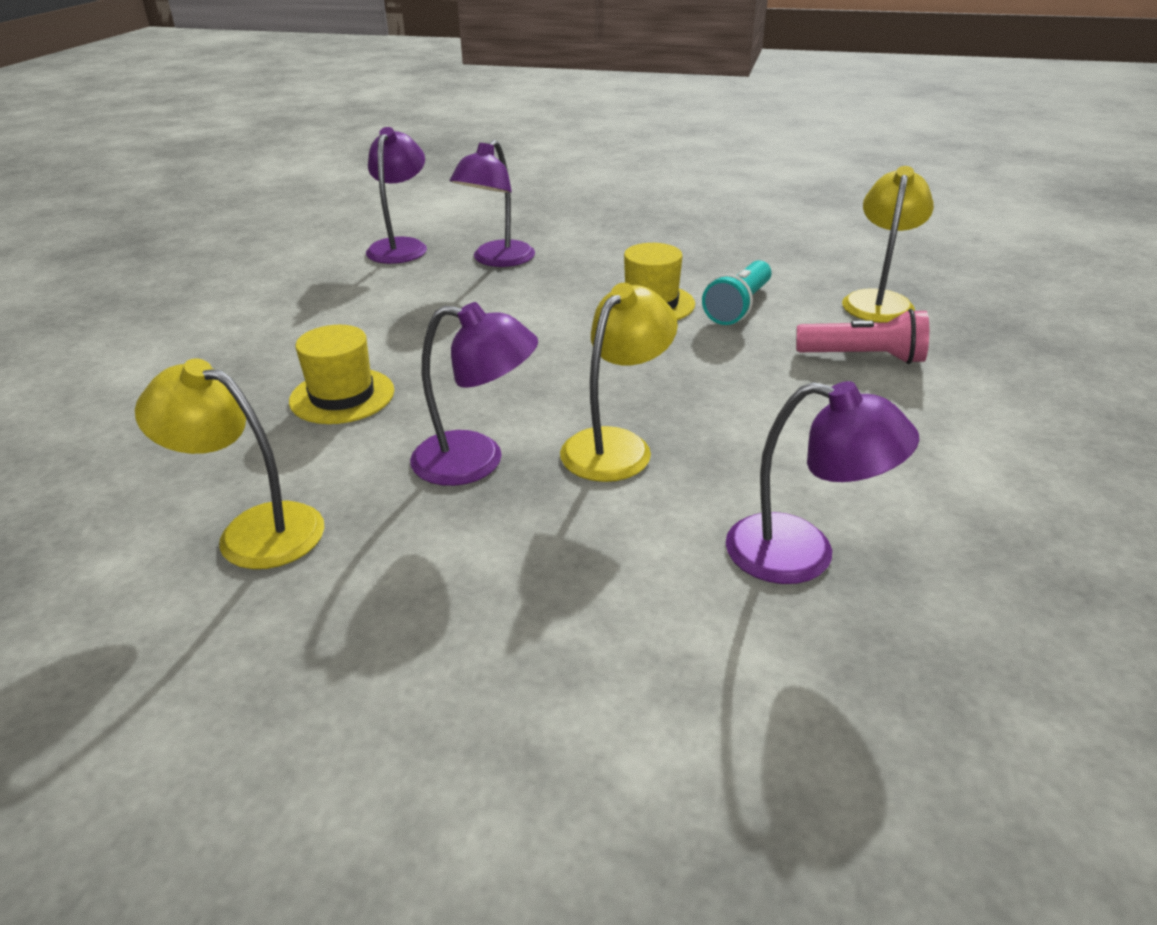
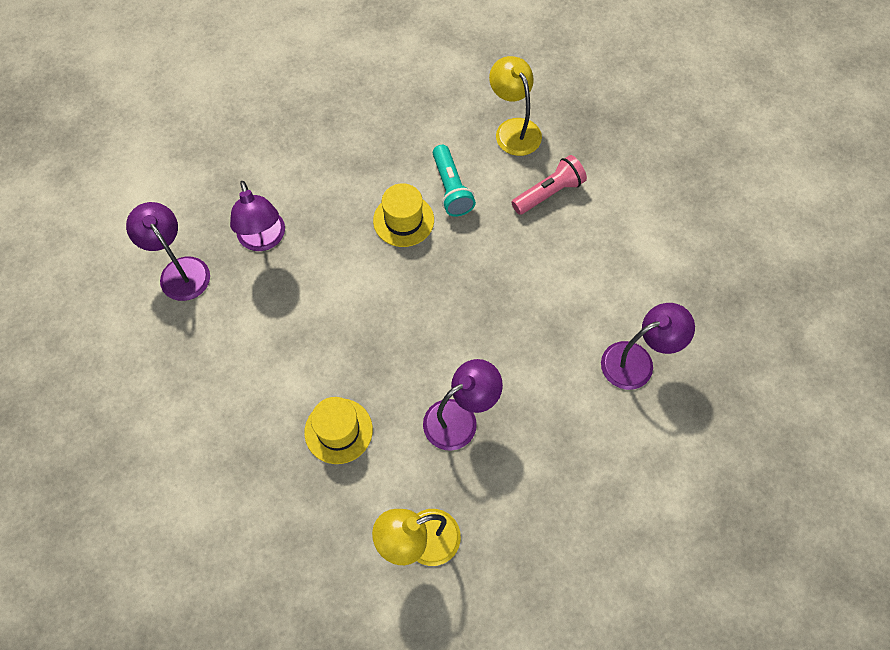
camera: 45 degrees left, 30 degrees up
yellow lamp [560,283,678,482] -> none

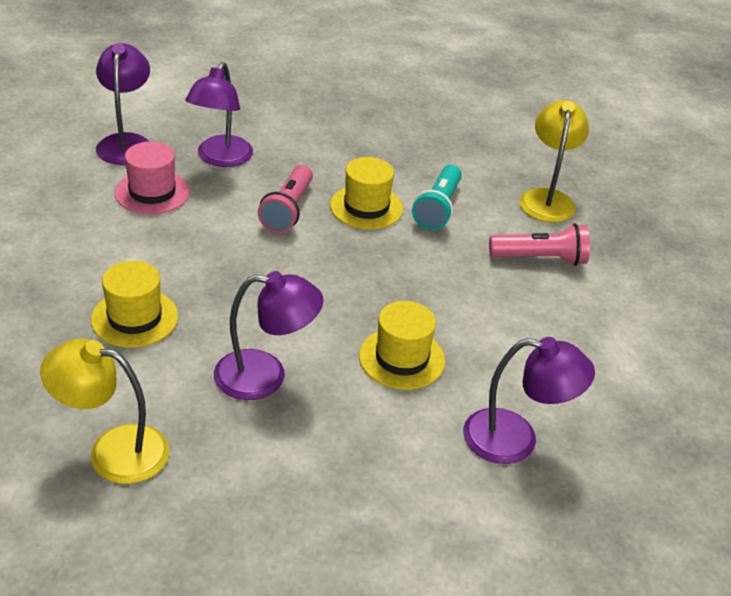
camera: 30 degrees right, 25 degrees down
none -> pink hat [115,142,190,215]
none -> pink flashlight [258,165,313,233]
none -> yellow hat [359,301,445,390]

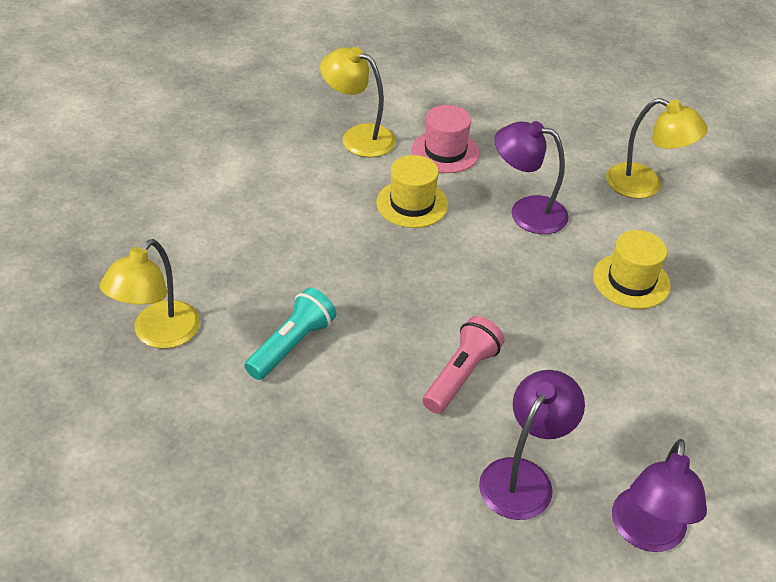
camera: 160 degrees left, 5 degrees up
pink hat [115,142,190,215] -> pink hat moved to [412,105,480,173]
yellow hat [330,157,403,229] -> none
purple lamp [463,337,595,464] -> yellow lamp [320,47,396,157]
pink flashlight [489,223,590,266] -> none

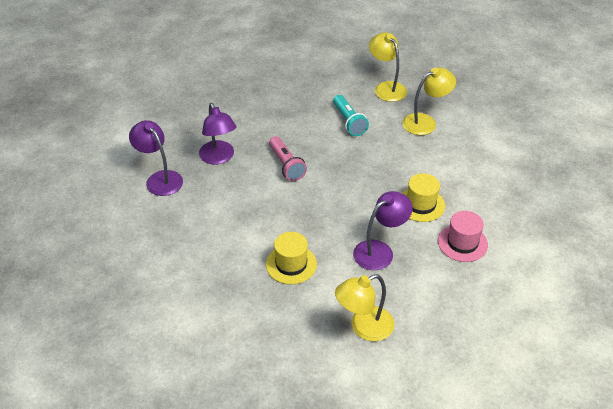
camera: 125 degrees right, 0 degrees up
yellow lamp [320,47,396,157] -> yellow lamp moved to [402,67,456,135]

